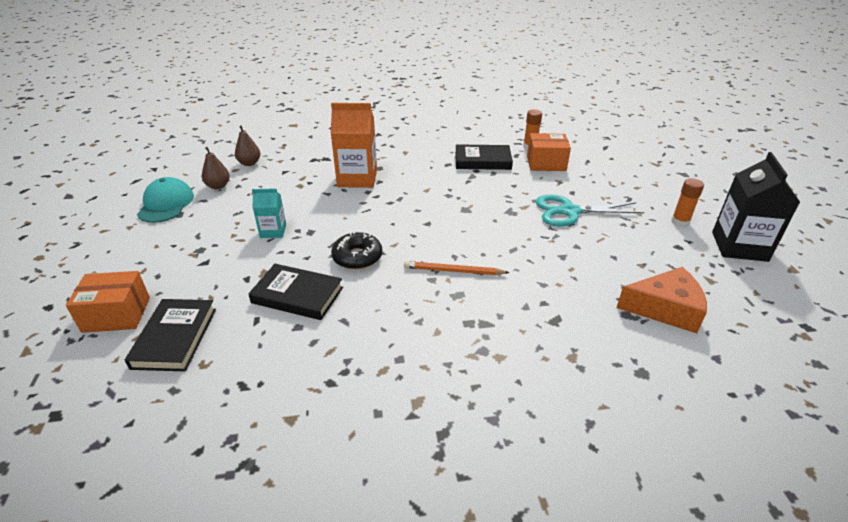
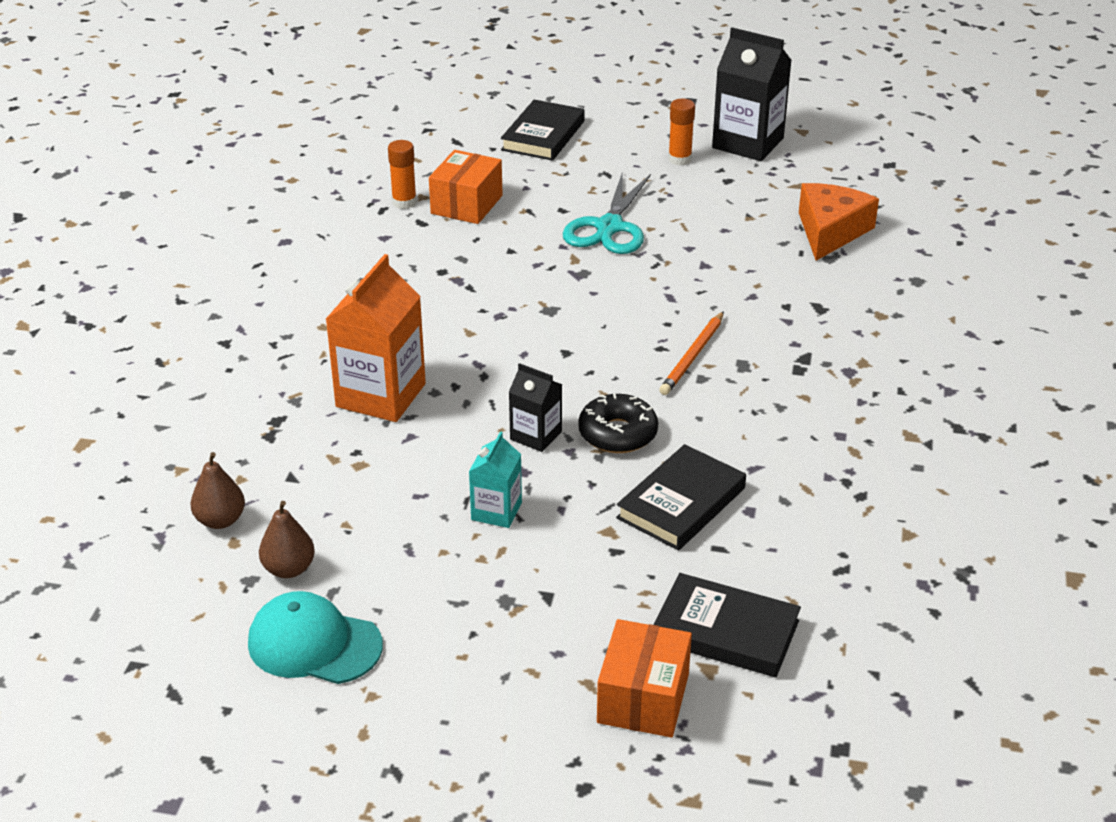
camera: 70 degrees left, 0 degrees up
black book [455,144,513,170] -> black book moved to [501,100,585,161]
none -> black carton [509,363,562,452]

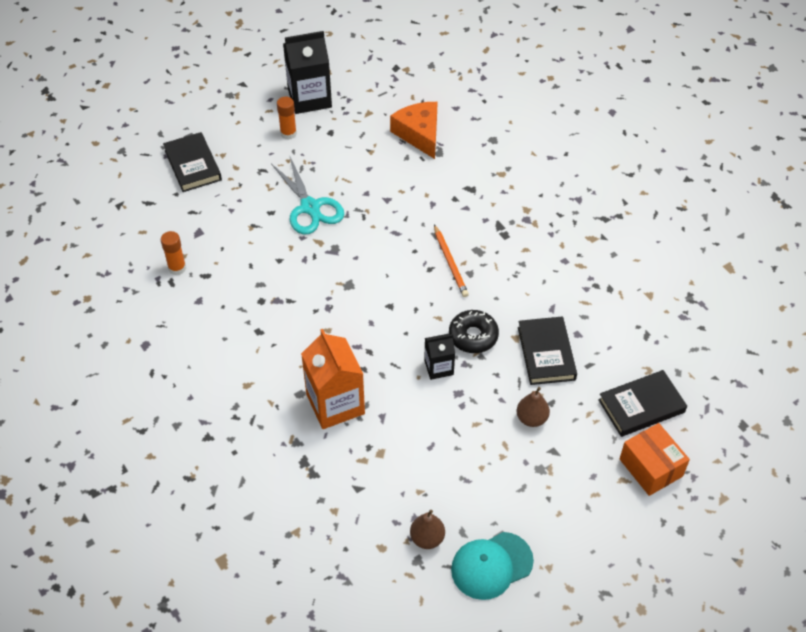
camera: 45 degrees left, 15 degrees up
brown pear [191,452,245,529] -> brown pear moved to [517,387,550,427]
orange box [429,150,503,224] -> none
turquoise carton [469,431,522,528] -> none

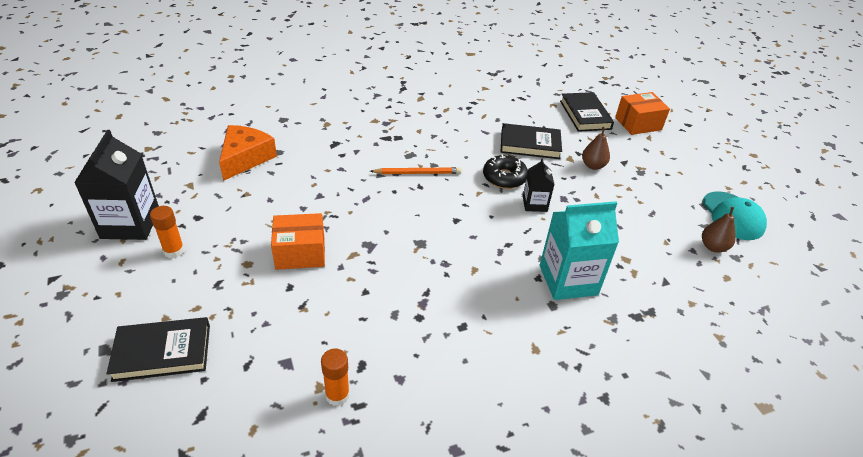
camera: 80 degrees left, 10 degrees down
turquoise scissors [271,155,344,234] -> orange box [271,213,325,270]
orange carton [301,329,365,429] -> turquoise carton [540,201,619,300]
orange cheese [390,102,437,159] -> orange cheese turned 120 degrees clockwise [219,125,277,181]

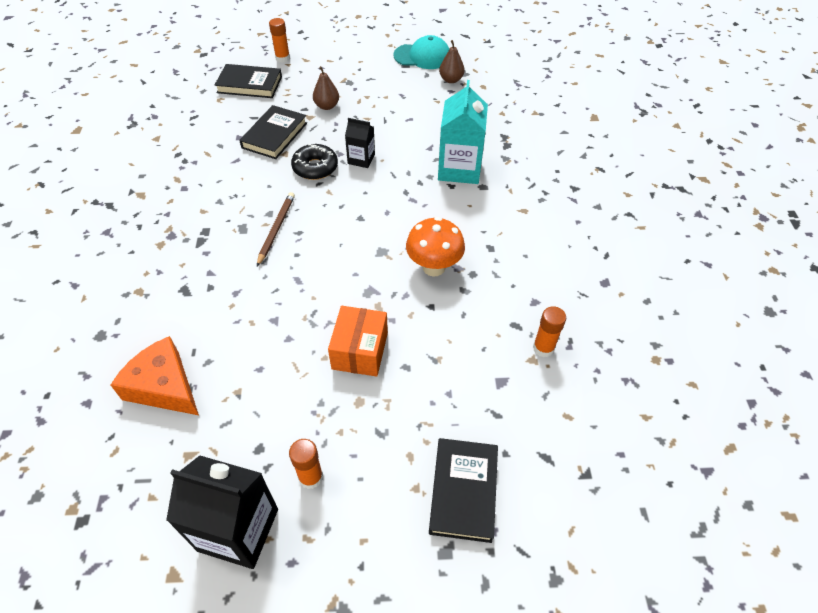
camera: 70 degrees left, 10 degrees up
orange pencil [370,167,461,174] -> brown pencil [257,192,295,266]
orange box [615,92,670,135] -> orange glue stick [269,18,290,63]
none -> orange mushroom [406,217,465,276]

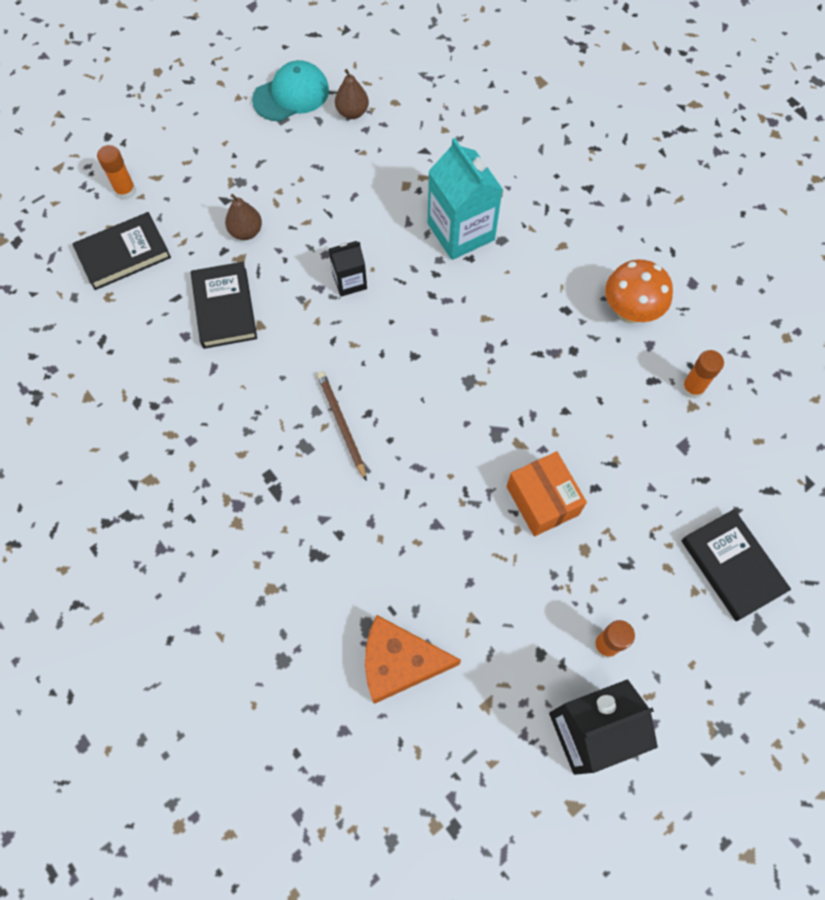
camera: 35 degrees left, 15 degrees up
black donut [291,144,338,180] -> none
orange mushroom [406,217,465,276] -> orange mushroom moved to [605,260,673,324]

